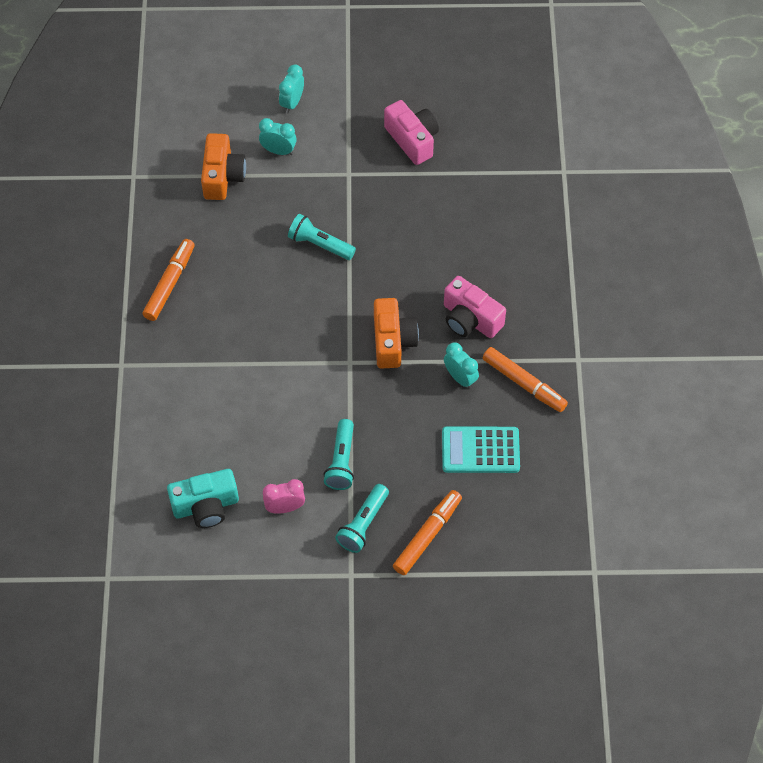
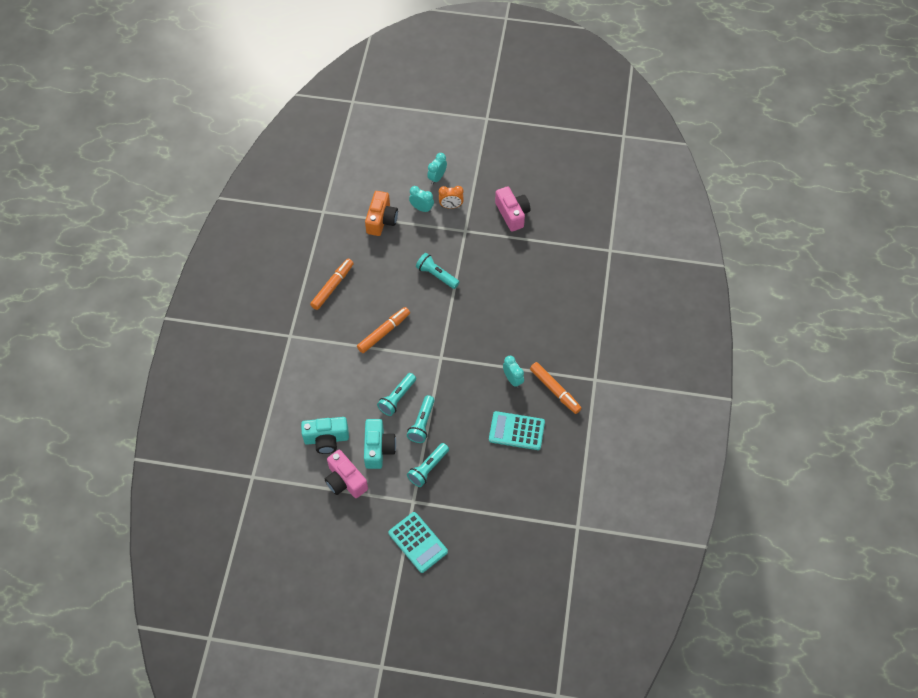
camera: 10 degrees right, 0 degrees up
pink clock [263,479,305,514] -> turquoise camera [364,419,396,469]
orange camera [374,298,419,369] -> none
orange marker [393,490,462,575] -> orange marker moved to [357,307,410,353]
pink camera [444,276,506,338] -> pink camera moved to [325,450,368,498]
none -> turquoise flashlight [377,373,416,416]
none -> turquoise calculator [388,512,448,573]
none -> orange clock [439,186,464,209]

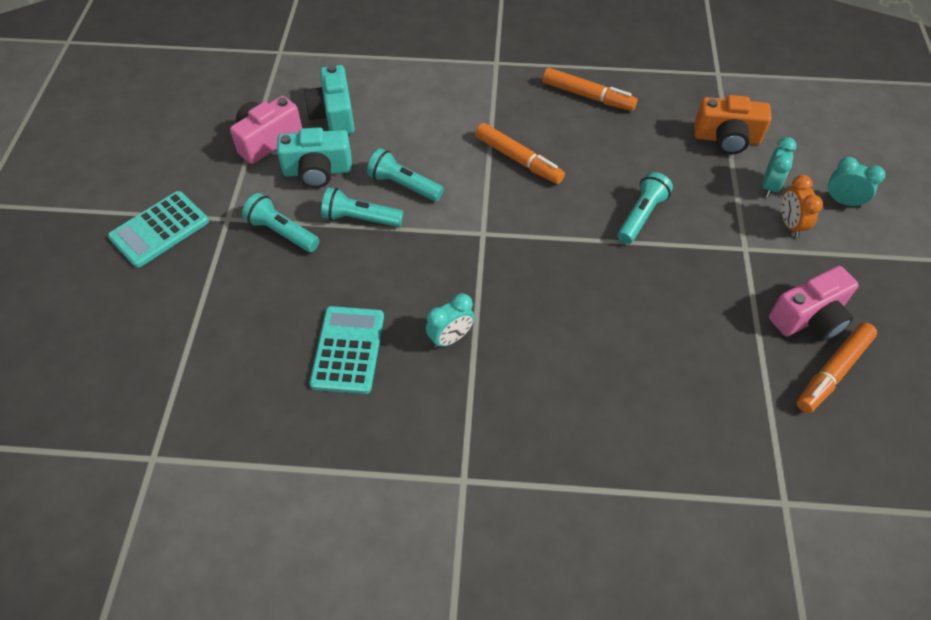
camera: 85 degrees right, 5 degrees down
orange marker [530,362,582,414] -> orange marker moved to [797,322,877,413]

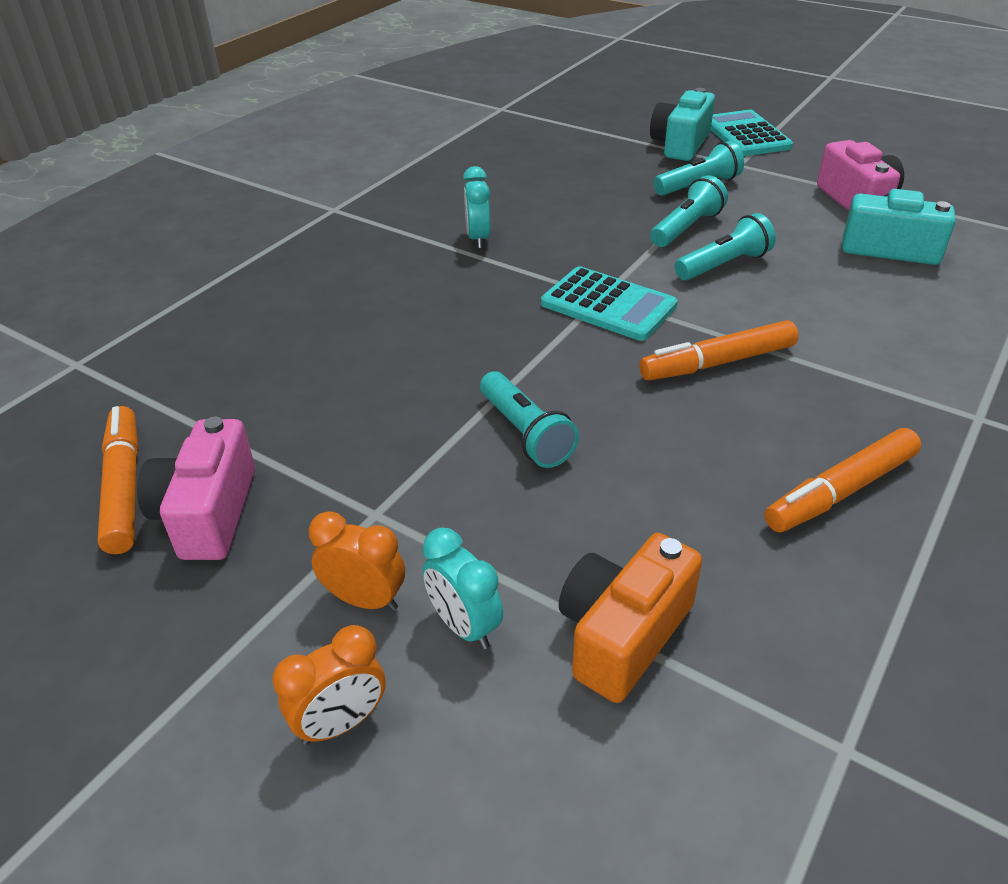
camera: 120 degrees right, 15 degrees down
turquoise camera [277,127,352,188] -> turquoise camera moved to [650,88,715,161]
turquoise calculator [309,306,384,394] -> turquoise calculator moved to [541,266,678,341]
turquoise clock [826,157,885,208] -> orange clock [272,625,386,745]

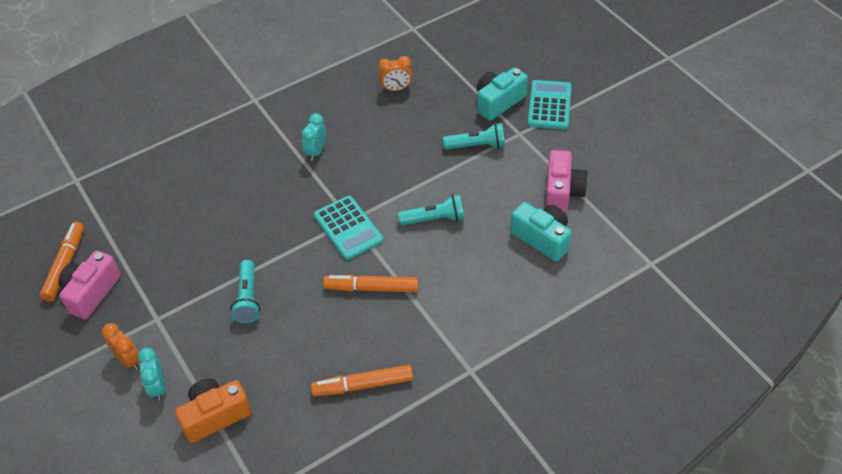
camera: 25 degrees right, 10 degrees up
orange clock [272,625,386,745] -> orange clock moved to [379,56,412,91]
turquoise flashlight [650,175,728,247] -> none

